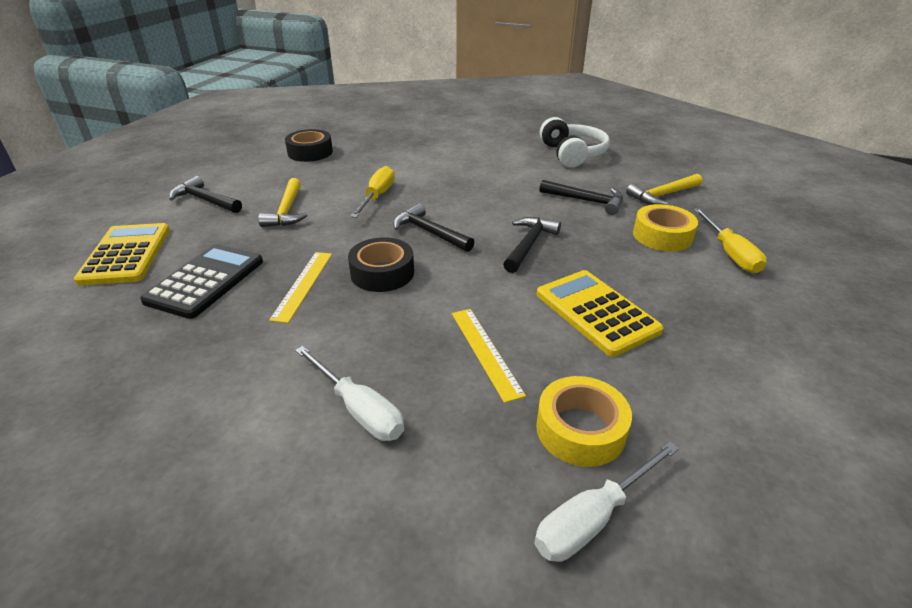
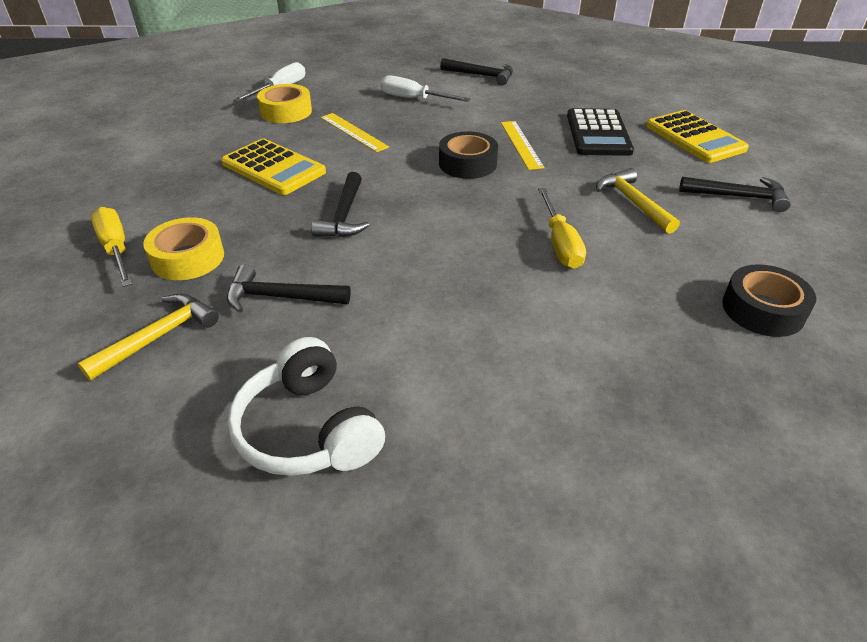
camera: 160 degrees right, 5 degrees up
black hammer [393,203,474,252] -> black hammer moved to [440,58,513,86]

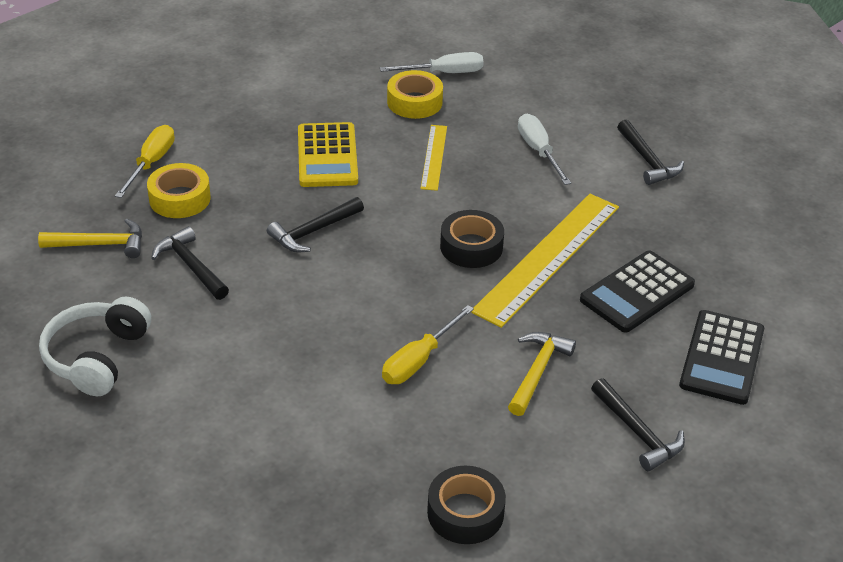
camera: 45 degrees right, 0 degrees up
yellow ruler [501,121,545,170] -> yellow ruler [471,194,619,328], size x1.95
yellow calculator [646,110,749,163] -> black calculator [679,310,764,405]

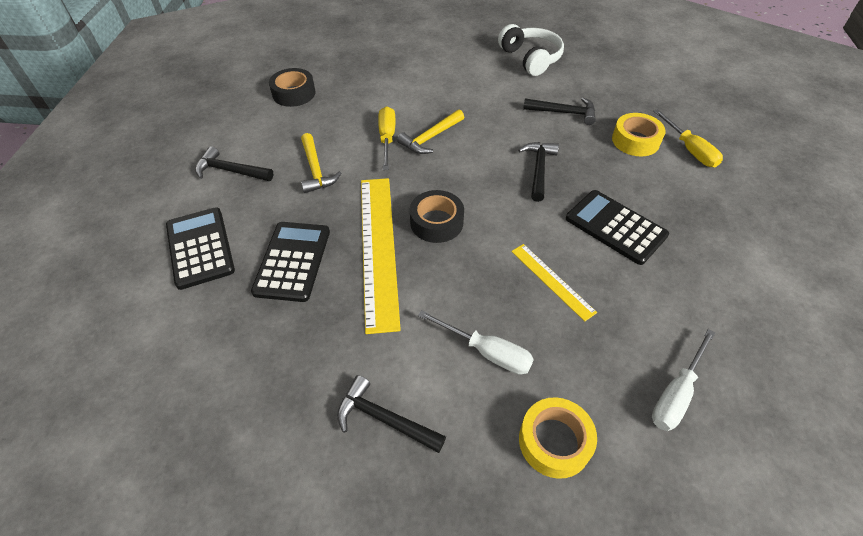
camera: 140 degrees right, 10 degrees up
yellow hammer [38,219,142,258] -> yellow hammer moved to [397,110,464,154]
yellow calculator [298,122,358,187] -> black calculator [566,190,669,265]
yellow tape [387,70,443,119] -> yellow tape moved to [519,397,597,479]

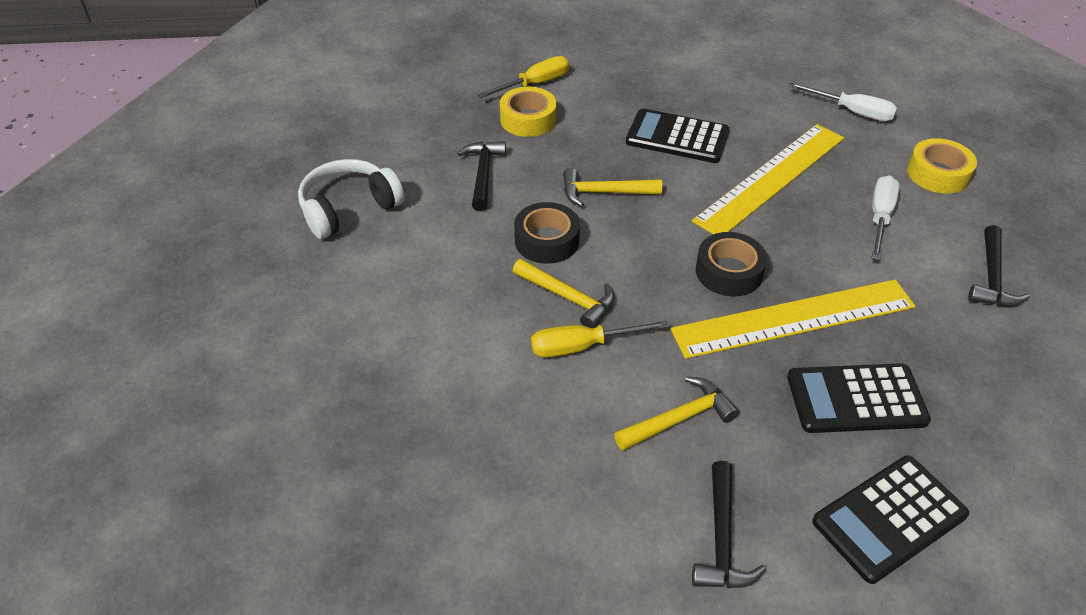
camera: 100 degrees left, 5 degrees down
black tape [269,68,315,107] -> black tape moved to [514,202,580,264]
yellow ruler [511,244,597,321] -> yellow ruler [692,124,844,234], size x1.95
black hammer [518,142,559,202] -> yellow hammer [563,168,662,207]
black calculator [566,190,669,265] -> black calculator turned 75 degrees clockwise [626,108,730,163]

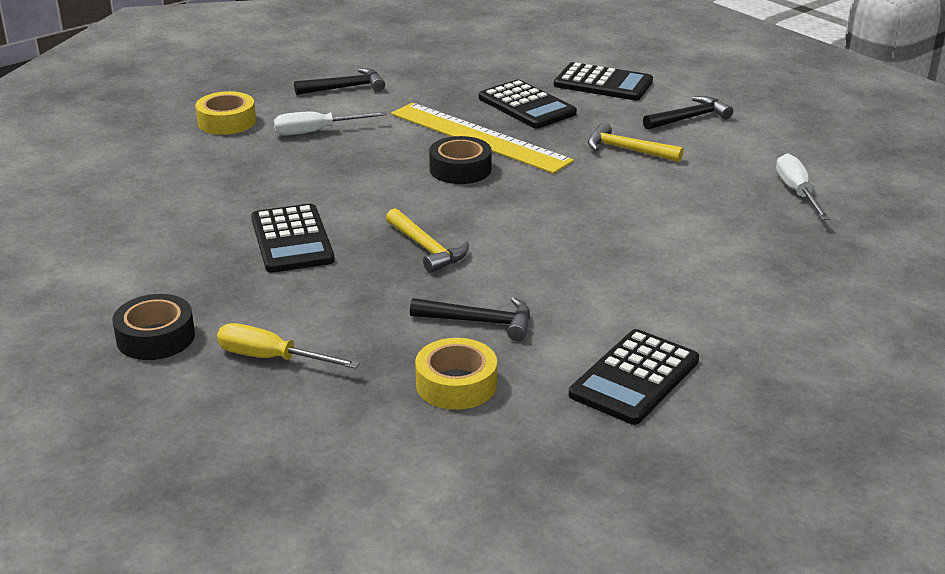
camera: 125 degrees left, 15 degrees down
white headphones [298,159,404,239] -> black calculator [569,329,699,425]
black hammer [457,141,506,211] -> black hammer turned 135 degrees counterclockwise [410,297,530,341]
yellow tape [500,87,557,137] -> yellow tape moved to [415,338,497,410]
yellow hammer [513,259,615,328] -> none
black tape [514,202,580,264] -> black tape moved to [113,294,195,360]
yellow screwdriver [531,320,669,358] -> none
yellow ruler [692,124,844,234] -> none
white screwdriver [789,82,897,121] -> white screwdriver moved to [776,153,830,220]

